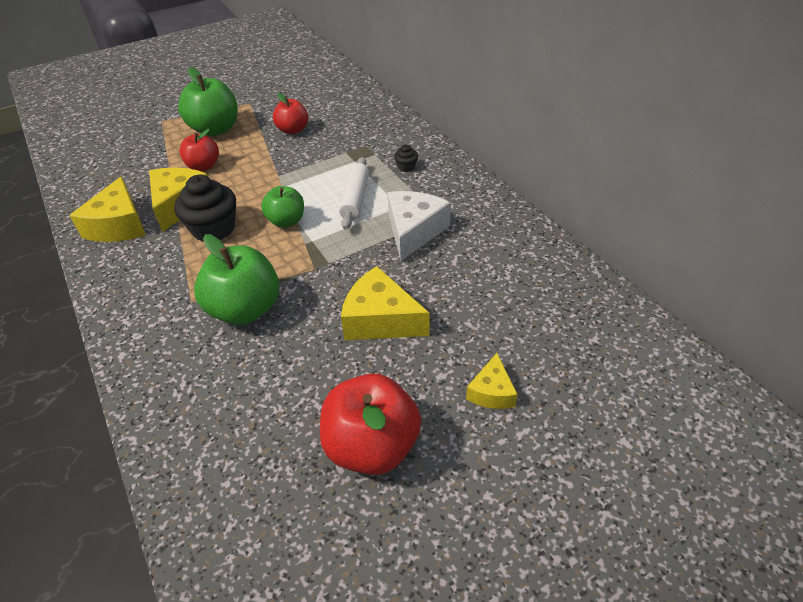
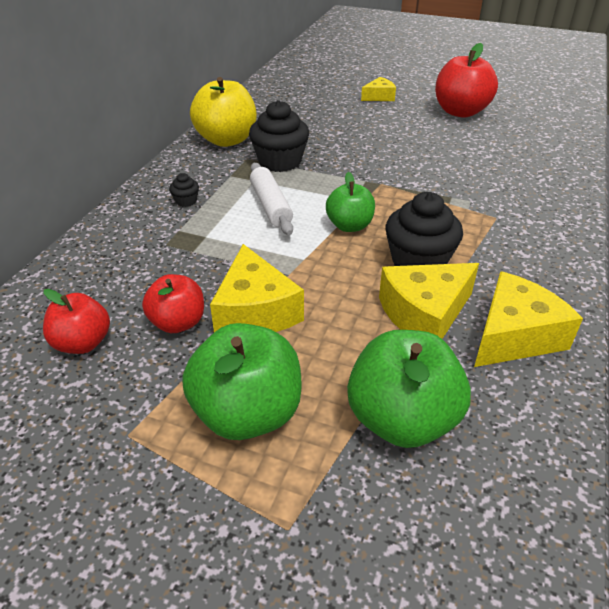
camera: 130 degrees left, 5 degrees down
red apple [179,129,219,171] -> red apple moved to [43,289,110,354]
green apple [194,234,280,325] -> green apple moved to [347,330,471,448]
white rolling pin [339,157,369,230] -> white rolling pin turned 75 degrees counterclockwise [250,163,293,235]
yellow cheese [341,266,430,340] -> yellow cheese moved to [210,244,304,332]
white cheese [388,191,451,261] -> black cupcake [249,100,309,172]
none -> yellow apple [190,77,257,147]

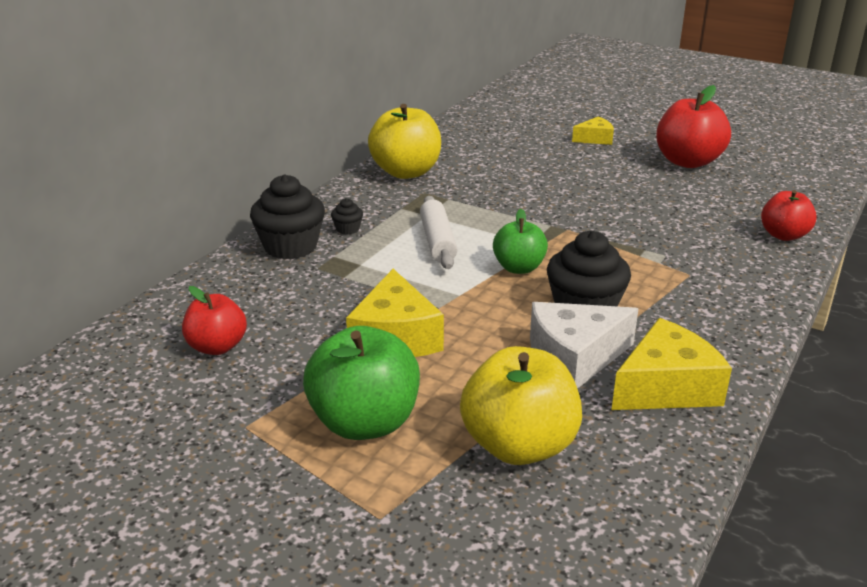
camera: 10 degrees right, 10 degrees down
red apple [142,274,204,333] -> red apple moved to [761,190,817,241]
black cupcake [249,100,309,172] -> black cupcake moved to [250,174,325,260]
green apple [347,330,471,448] -> yellow apple [460,346,582,465]
yellow cheese [379,263,479,339] -> white cheese [530,302,639,389]

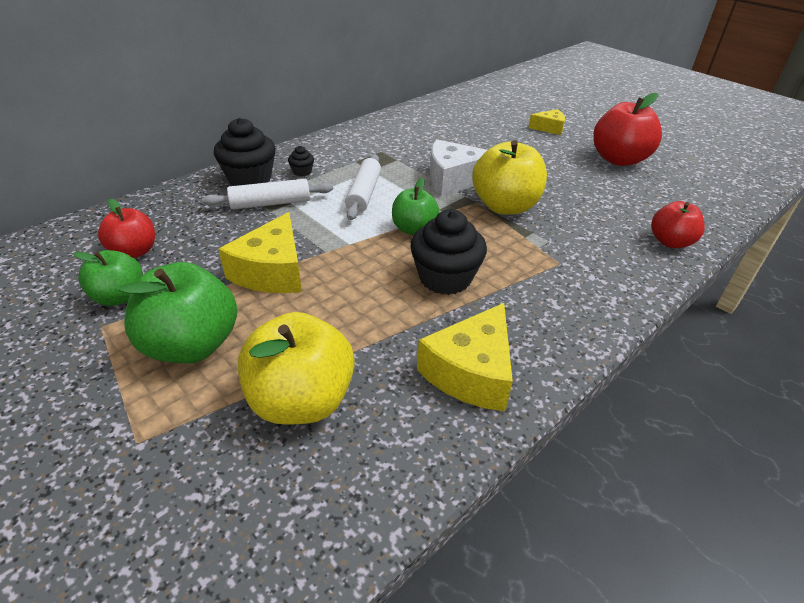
camera: 15 degrees right, 10 degrees up
yellow apple [368,104,441,179] -> yellow apple moved to [472,140,547,214]
white cheese [530,302,639,389] -> white cheese moved to [430,139,487,196]
yellow cheese [612,318,732,410] -> yellow cheese turned 135 degrees clockwise [417,303,513,411]
none -> green apple [73,250,143,306]
none -> white rolling pin [202,179,333,209]

